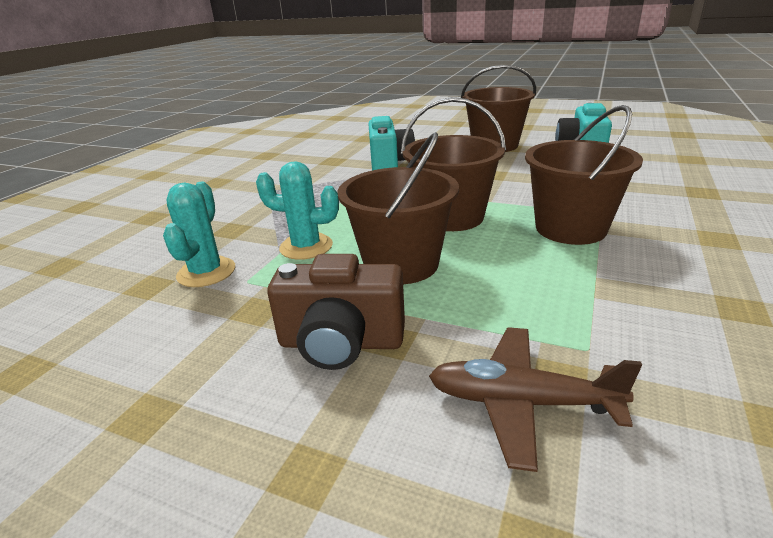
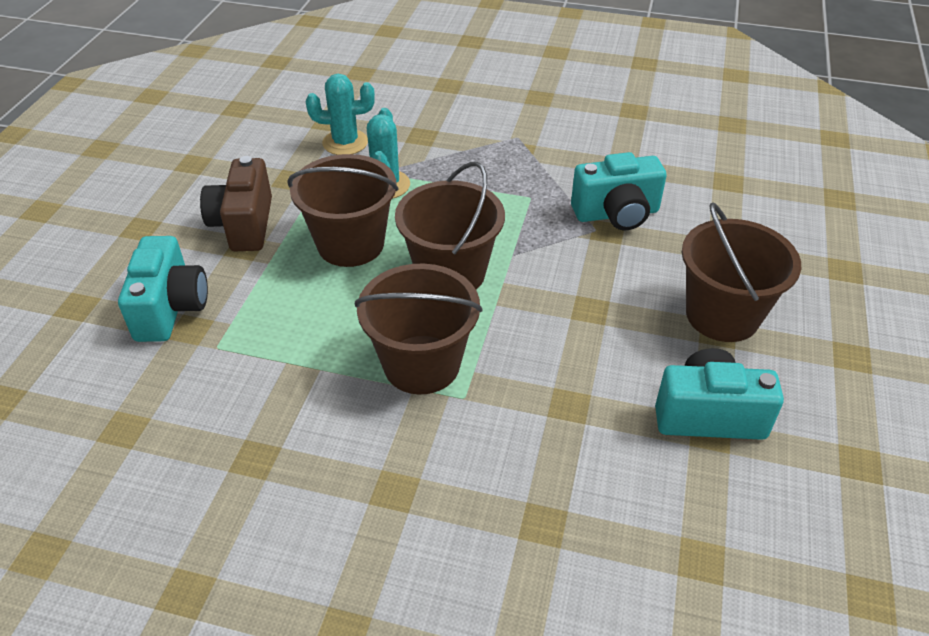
camera: 80 degrees right, 15 degrees up
brown plane [429,327,642,472] -> turquoise camera [118,236,208,342]

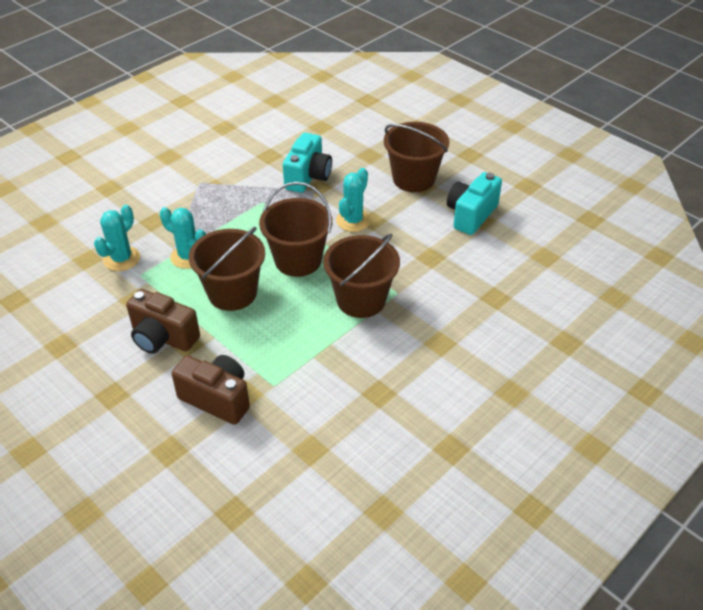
camera: 60 degrees left, 0 degrees up
turquoise camera [118,236,208,342] -> brown camera [172,355,250,425]
none -> turquoise cactus [336,168,371,232]

